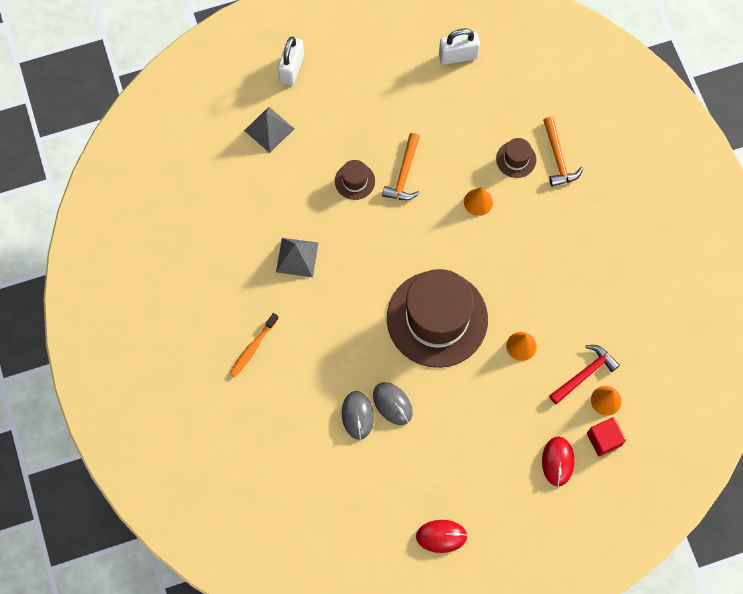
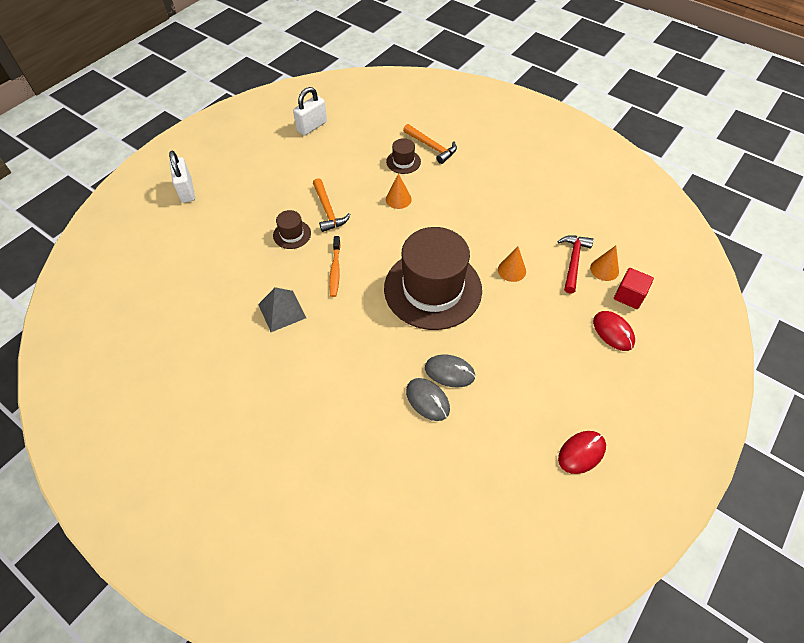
camera: 35 degrees left, 15 degrees down
orange toothbrush [229,313,279,377] -> orange toothbrush moved to [329,236,341,297]
grey pyramid [244,107,294,153] -> none

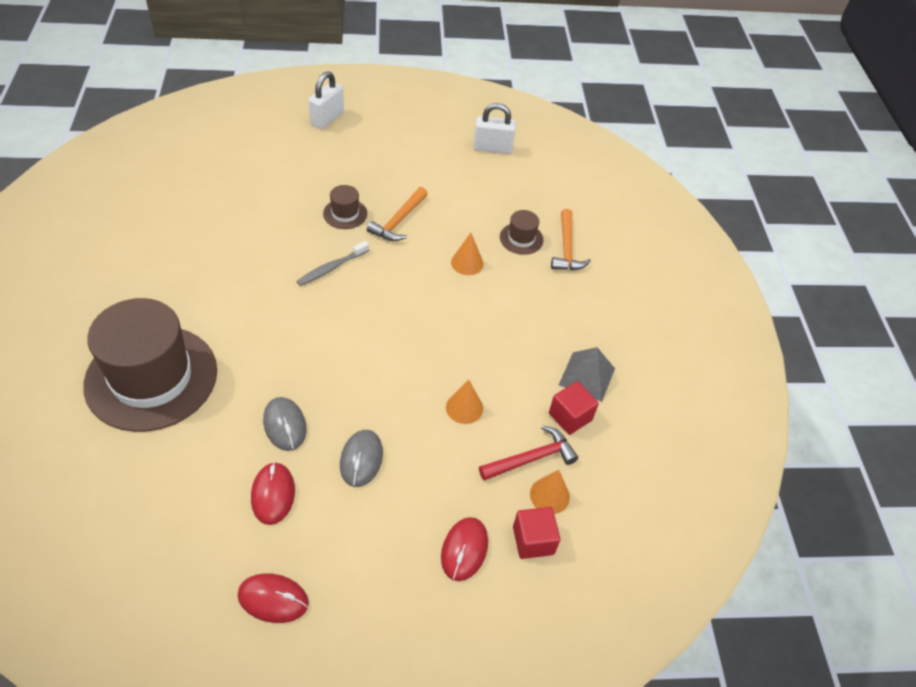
camera: 45 degrees right, 5 degrees down
grey pyramid [258,287,306,332] -> grey pyramid moved to [559,347,615,402]
orange toothbrush [329,236,341,297] -> grey toothbrush [296,241,369,286]
brown hat [384,227,482,330] -> brown hat moved to [83,298,217,432]
grey mouse [406,378,450,421] -> grey mouse moved to [340,430,383,487]
none -> red mouse [251,462,295,525]
none -> red cube [549,381,599,435]

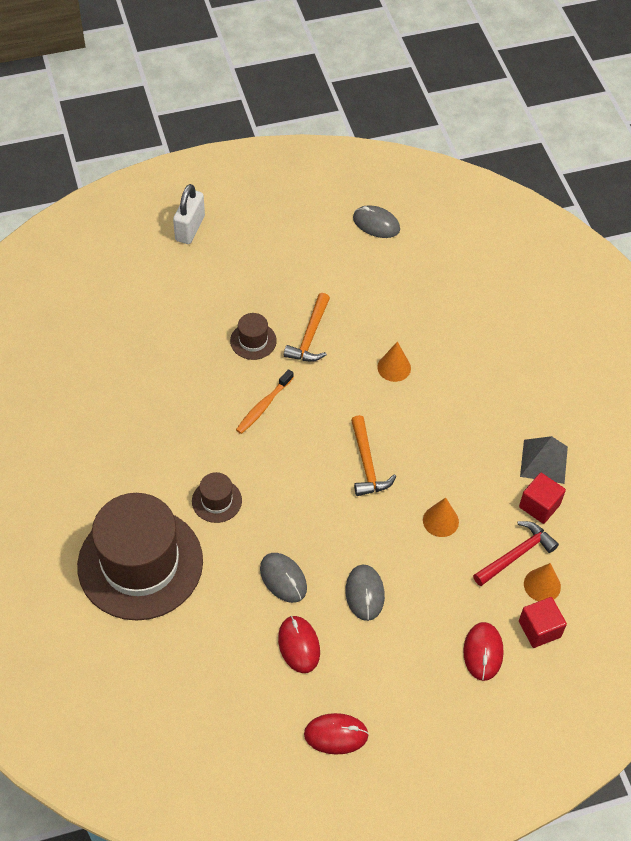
camera: 10 degrees left, 5 degrees up
grey toothbrush [296,241,369,286] -> orange toothbrush [236,369,294,434]
white padlock [473,103,516,154] -> grey mouse [353,205,400,238]
brown hat [500,210,544,255] -> brown hat moved to [192,472,242,523]
orange hammer [551,209,591,270] -> orange hammer moved to [351,415,397,496]

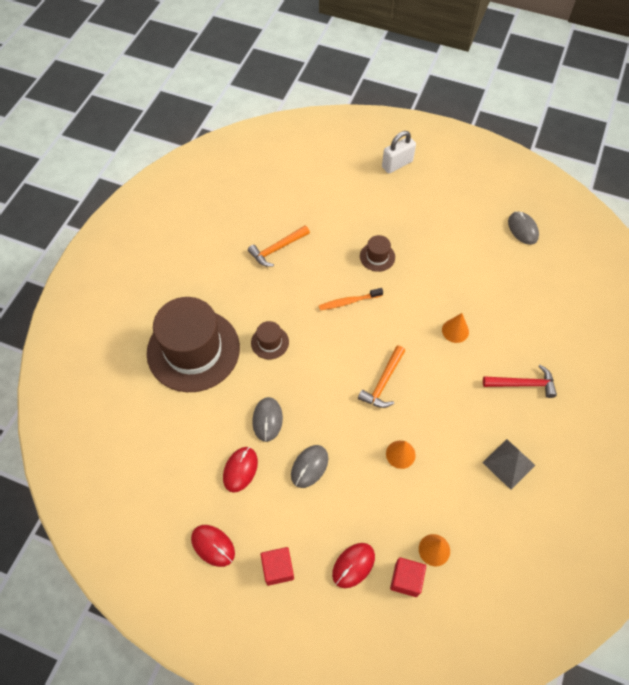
camera: 40 degrees right, 5 degrees up
orange hammer [284,293,330,362] -> orange hammer moved to [248,225,310,267]
red hammer [473,521,559,586] -> red hammer moved to [483,365,557,398]
red cube [519,473,566,524] -> red cube moved to [261,547,294,586]

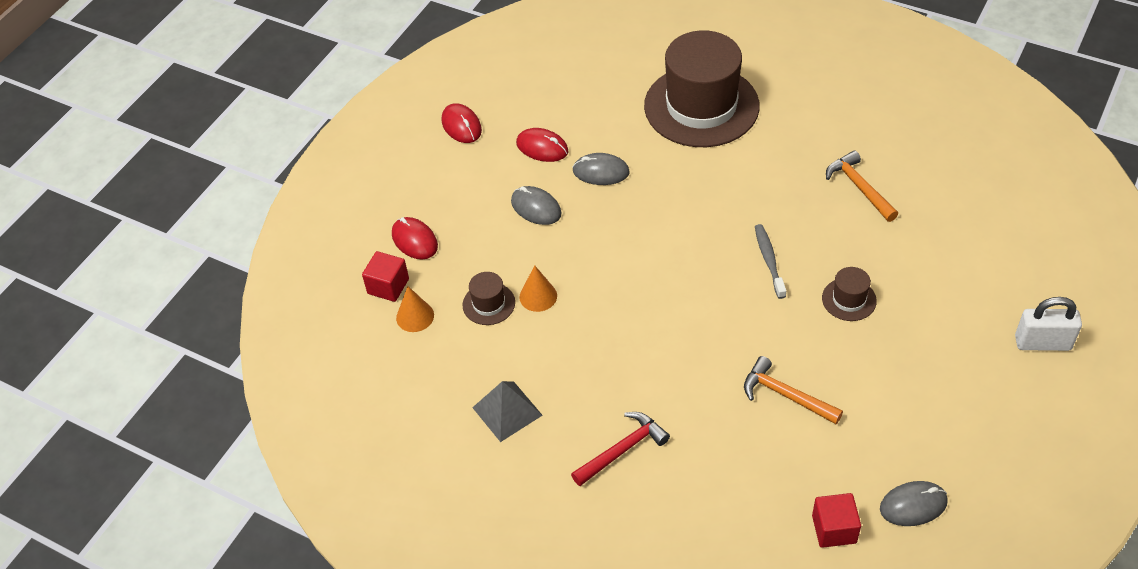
camera: 100 degrees right, 10 degrees down
red mouse [191,525,235,567] -> red mouse turned 75 degrees counterclockwise [442,103,482,143]
brown hat [251,321,289,359] -> brown hat moved to [462,272,515,325]
red cube [261,547,294,586] -> red cube moved to [812,493,861,548]
orange toothbrush [319,288,383,310] -> grey toothbrush [755,224,786,299]
orange hammer [358,346,405,408] -> orange hammer moved to [744,356,843,424]
white padlock [382,131,416,173] -> white padlock turned 60 degrees counterclockwise [1015,297,1082,351]
orange cone [442,313,469,343] -> none
red hammer [483,365,557,398] -> red hammer turned 135 degrees counterclockwise [571,412,670,486]

